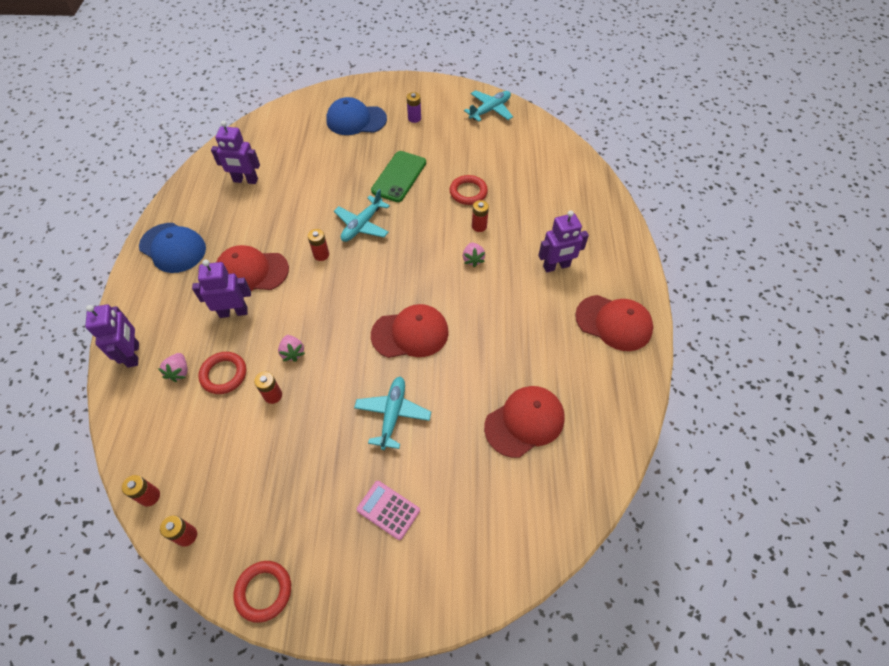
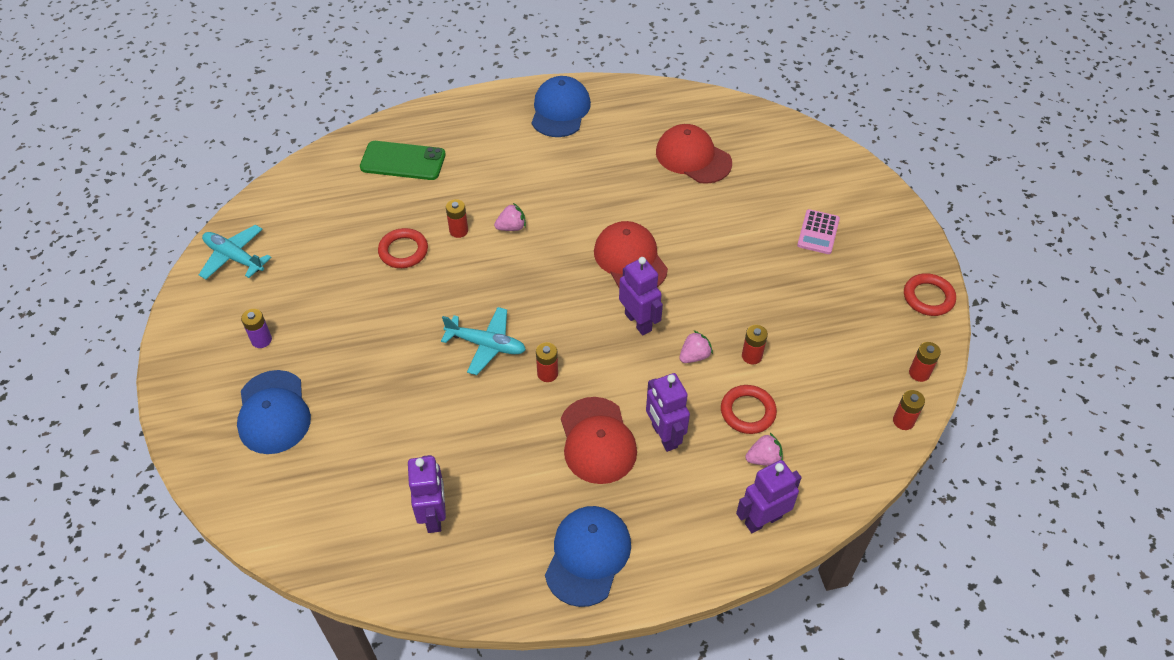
camera: 105 degrees left, 5 degrees down
turquoise plane [354,376,431,450] -> none
green phone [371,151,426,202] -> green phone moved to [360,141,446,180]
purple robot [538,210,589,272] -> purple robot moved to [619,257,663,335]
red cap [575,295,653,351] -> blue cap [531,76,591,137]

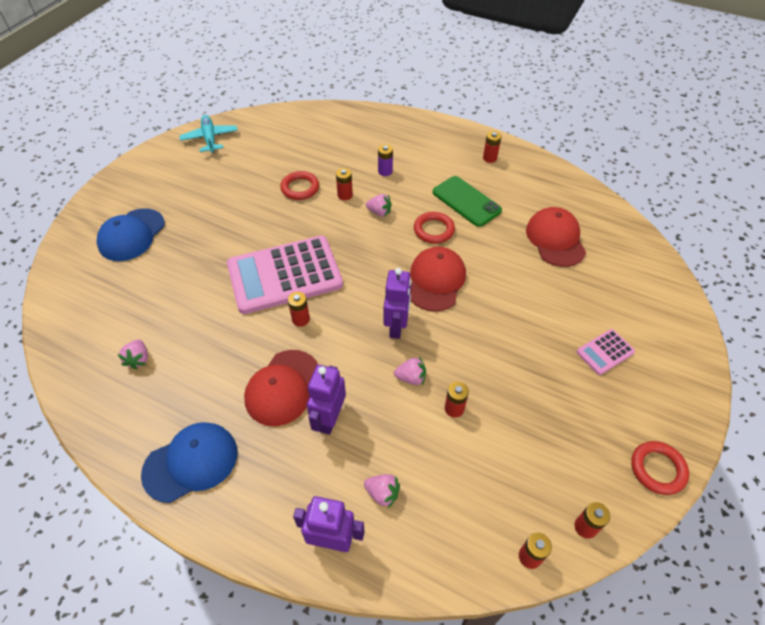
camera: 40 degrees right, 0 degrees up
purple battery [241,309,272,348] -> purple battery moved to [378,144,393,176]
green phone [360,141,446,180] -> green phone moved to [433,176,502,227]
purple robot [408,455,446,533] -> pink strawberry [117,340,148,369]
turquoise plane [441,307,526,375] -> pink calculator [227,236,343,314]
blue cap [531,76,591,137] -> red battery [483,131,502,163]
red ring [721,385,777,434] -> red ring moved to [414,212,455,244]

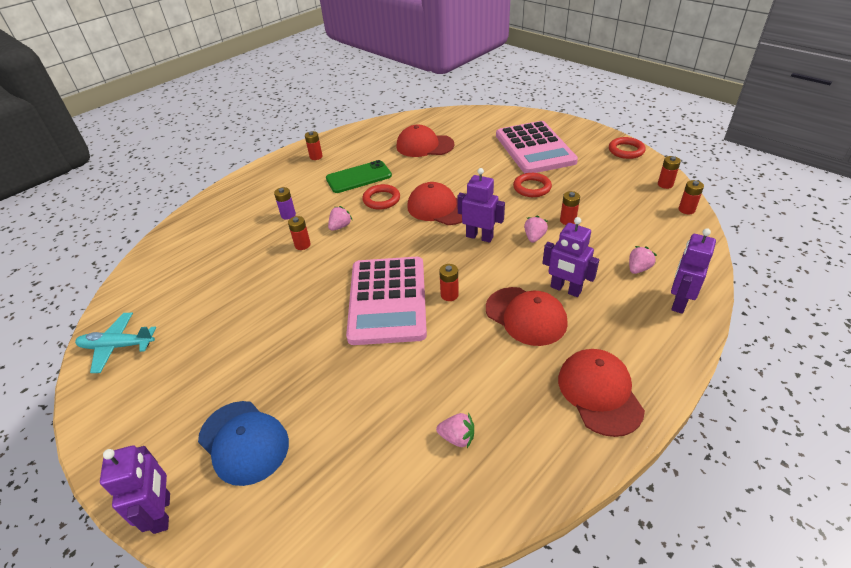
camera: 70 degrees left, 10 degrees down
blue cap [141,422,237,503] -> red cap [558,349,645,437]
red ring [280,171,319,200] -> red ring moved to [513,173,552,197]
pink calculator [577,329,635,375] -> pink calculator [496,121,578,173], size x2.30
none -> purple robot [100,445,170,534]

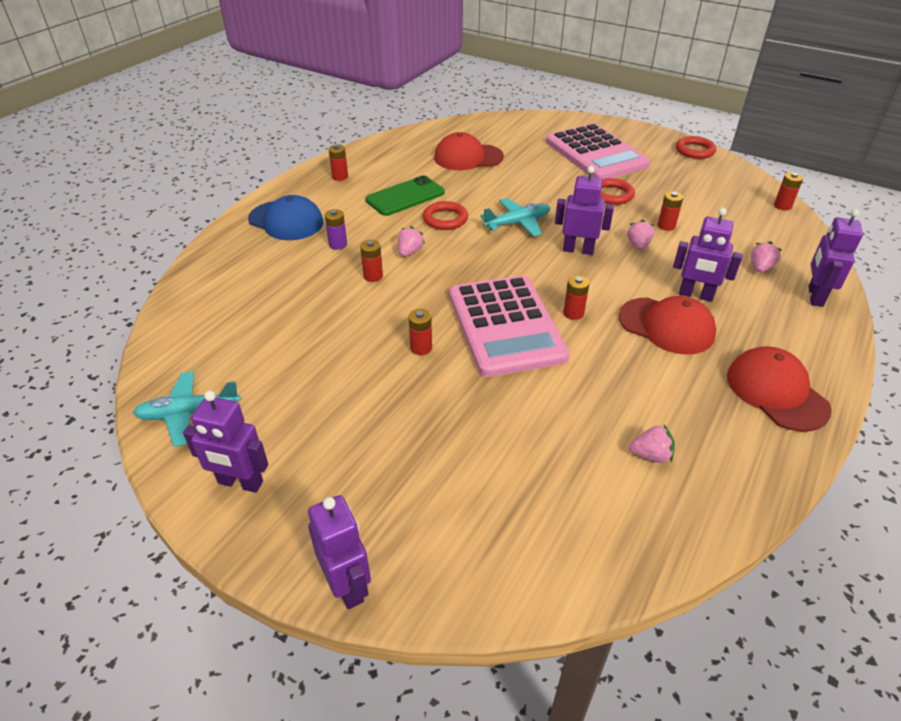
camera: 15 degrees left, 0 degrees up
blue cap [198,401,289,486] -> blue cap moved to [248,195,324,240]
red cap [407,182,462,225] -> turquoise plane [480,198,550,237]
red battery [658,156,681,189] -> red battery moved to [408,309,432,355]
none -> purple robot [183,391,268,493]

